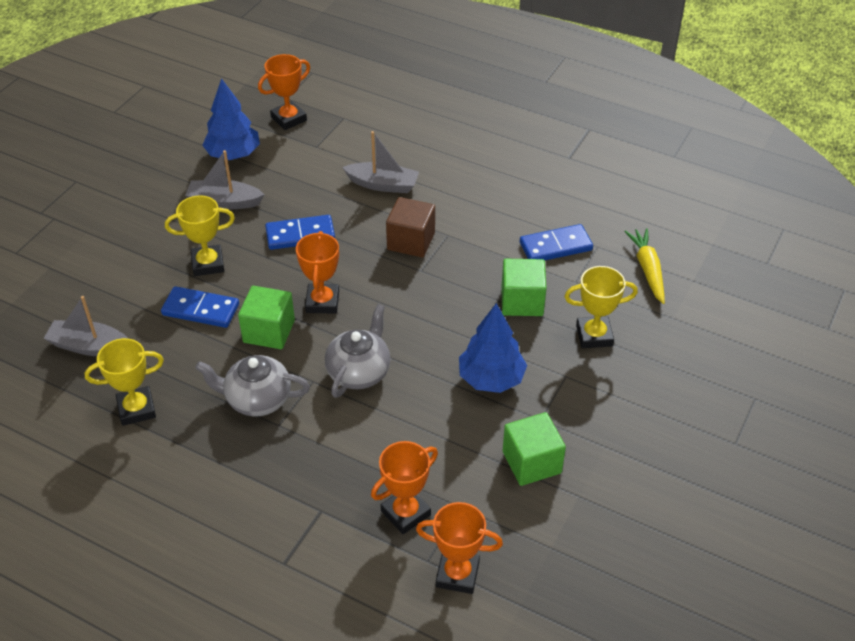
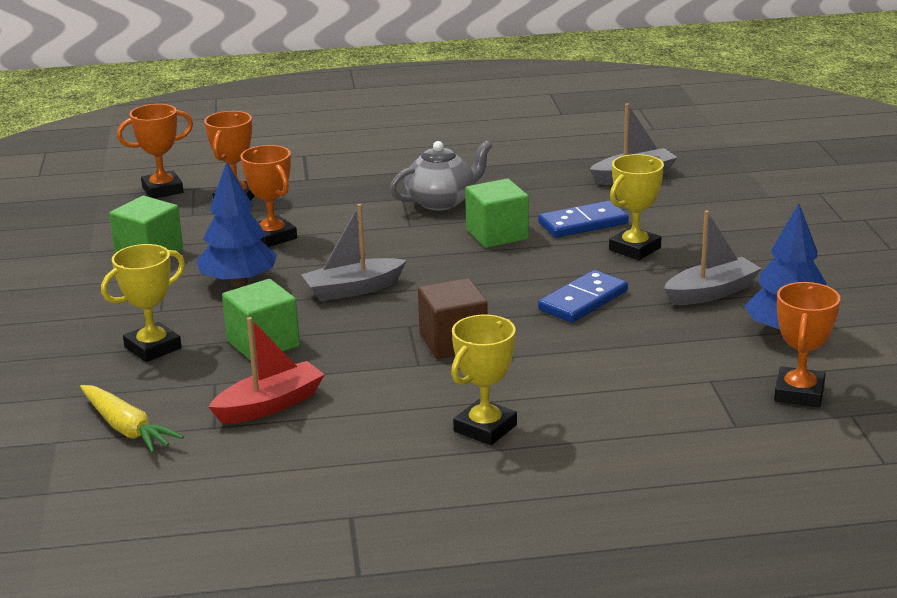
camera: 145 degrees right, 20 degrees down
yellow trophy [84,338,164,426] -> yellow trophy moved to [451,315,517,445]
orange trophy [296,231,339,314] -> orange trophy moved to [240,145,297,247]
grey teapot [325,304,391,398] -> none
grey boat [342,131,419,193] -> grey boat moved to [301,204,407,301]
blue domino [520,224,593,260] -> red boat [209,317,325,423]

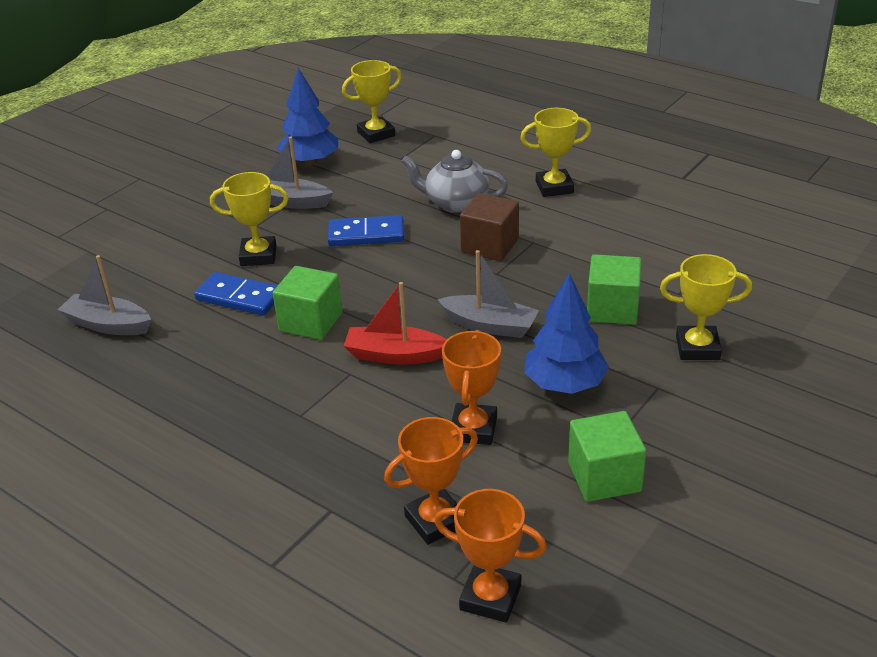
camera: 135 degrees left, 10 degrees up
yellow carrot [80,385,184,453] -> none
red boat [209,317,325,423] -> red boat moved to [344,282,447,365]
grey teapot [390,141,492,210] -> grey teapot moved to [401,150,508,213]
orange trophy [774,282,840,407] -> yellow trophy [342,60,402,143]

